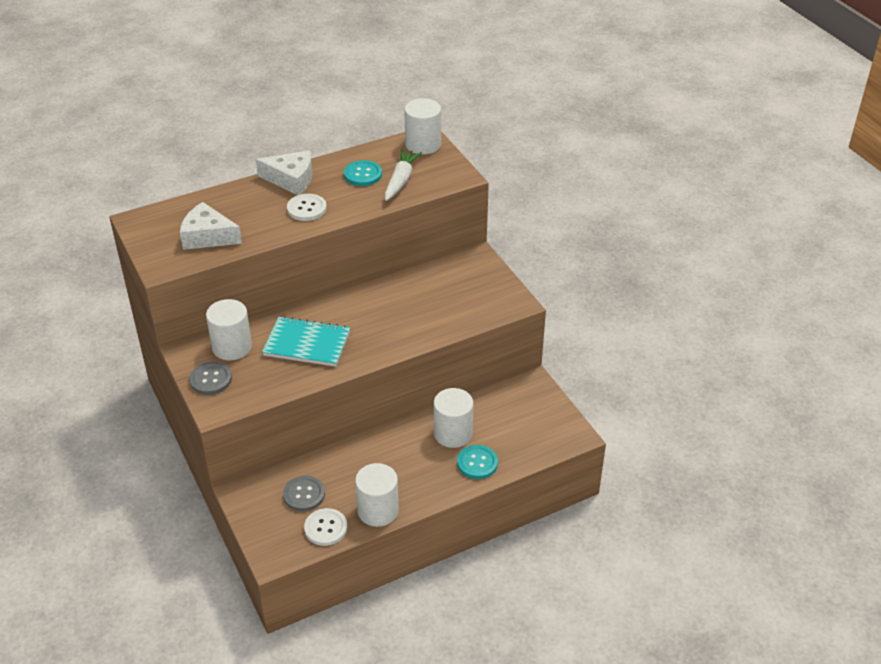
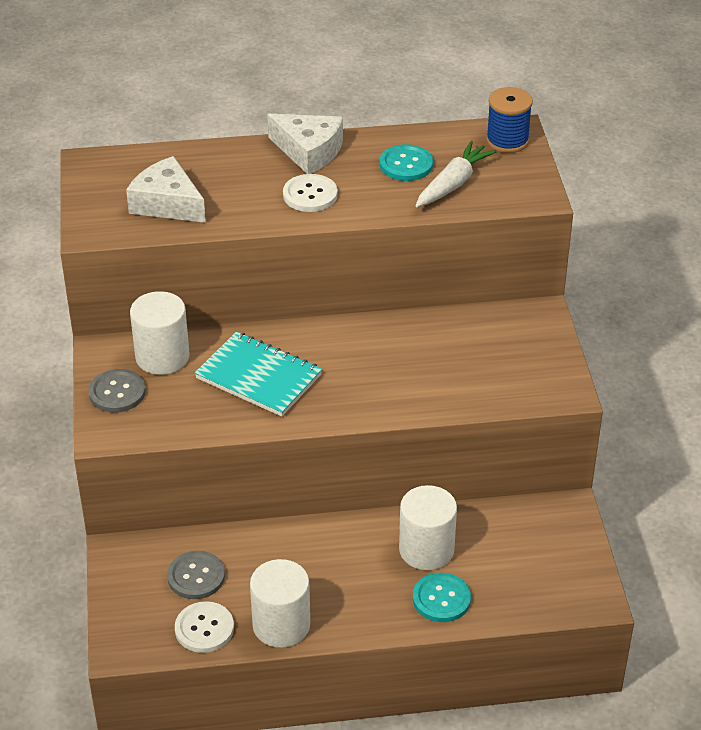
camera: 20 degrees right, 0 degrees up
white cylinder [404,98,441,155] -> blue spool [486,87,533,153]

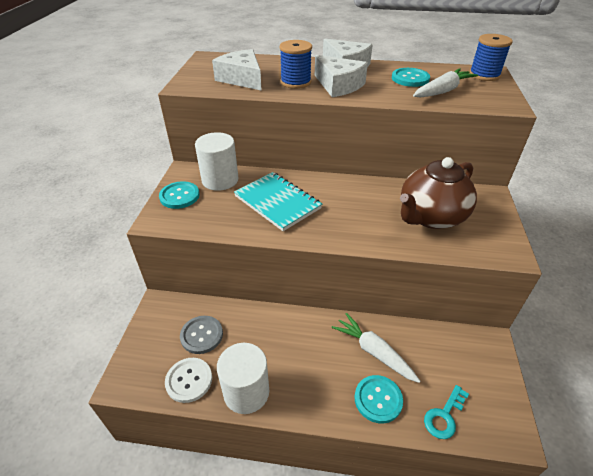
camera: 15 degrees right, 0 degrees up
grey button [88,369,146,413] -> turquoise button [159,181,200,209]
white button [283,174,338,212] -> white cheese [315,55,368,97]
white cylinder [399,485,457,570] -> white carrot [332,313,420,383]
none -> blue spool [280,40,312,89]
none -> brown teapot [400,157,477,229]
none -> turquoise key [424,385,469,439]

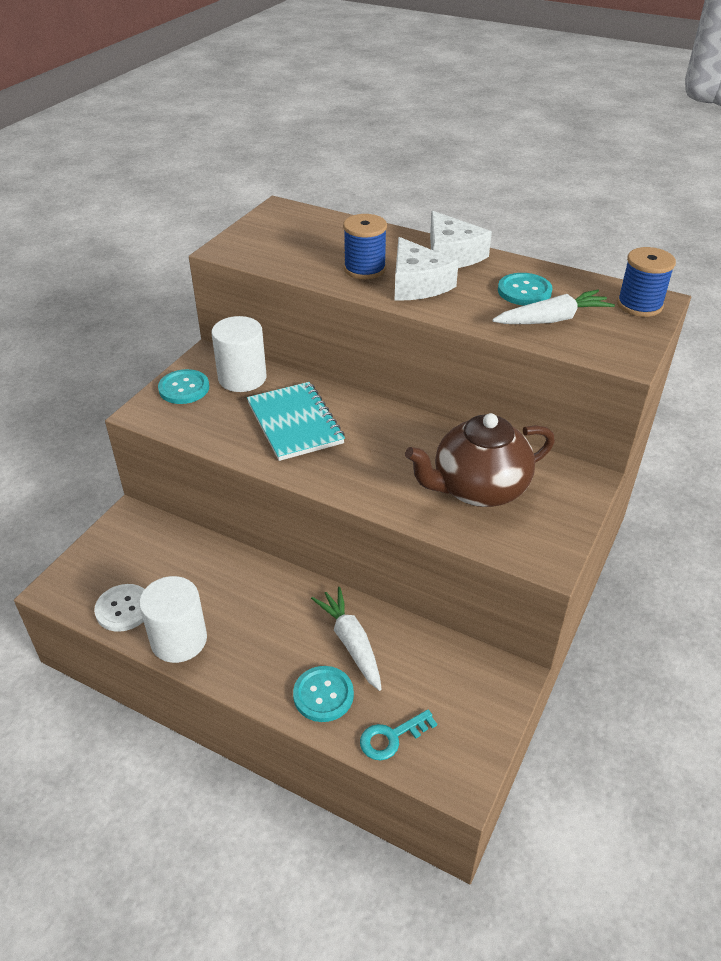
camera: 20 degrees right, 0 degrees up
grey button [180,316,223,354] -> none
white cheese [212,49,262,91] -> none

